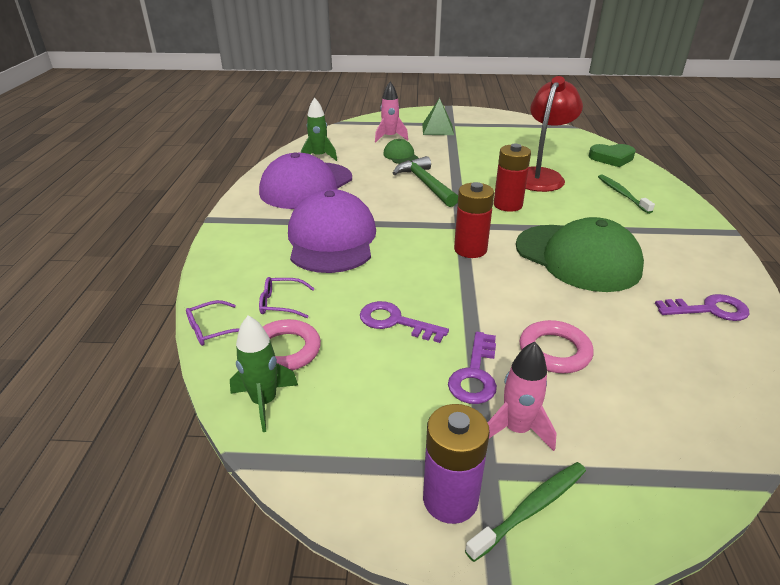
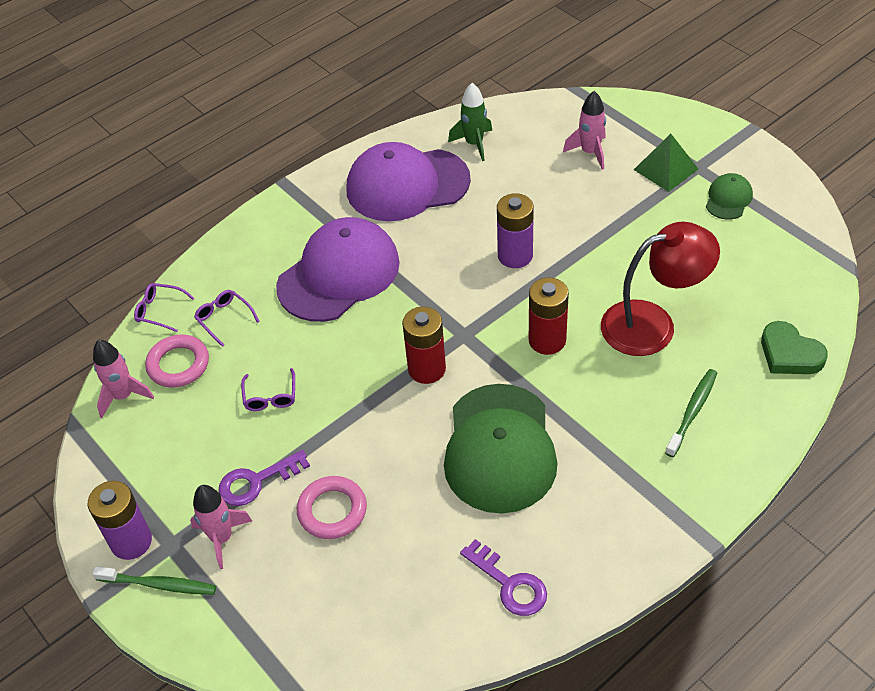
camera: 50 degrees right, 15 degrees up
green rocket [230,315,298,432] -> pink rocket [93,339,154,418]
purple key [360,301,449,343] -> purple glasses [241,368,295,411]
green cap [383,139,418,164] -> green cap moved to [706,173,753,220]
green hammer [393,156,458,207] -> purple battery [497,193,534,268]

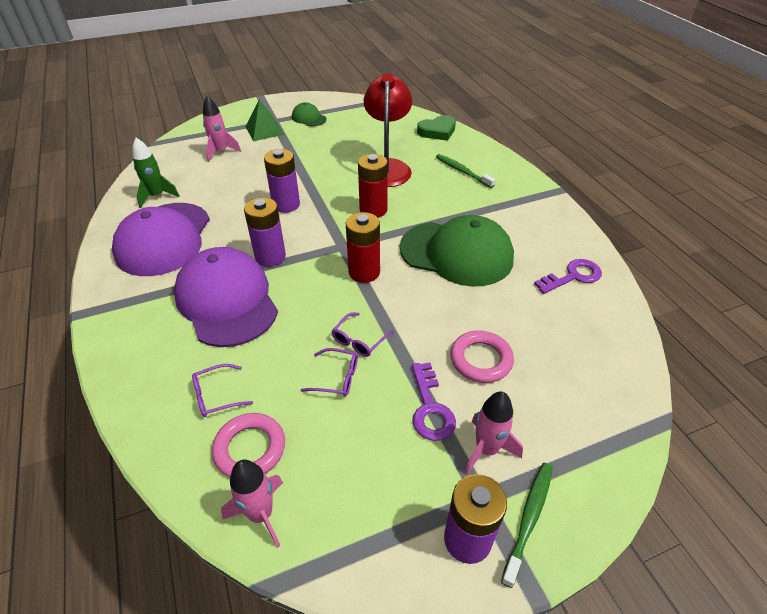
camera: 75 degrees left, 5 degrees down
purple glasses [134,283,194,332] -> purple glasses moved to [332,313,394,357]
none -> purple battery [244,197,286,267]

